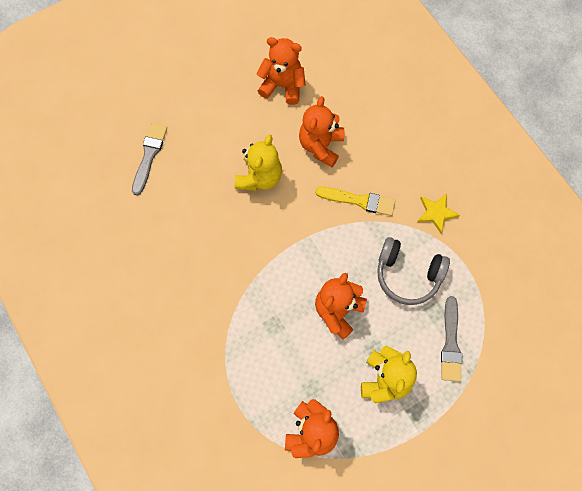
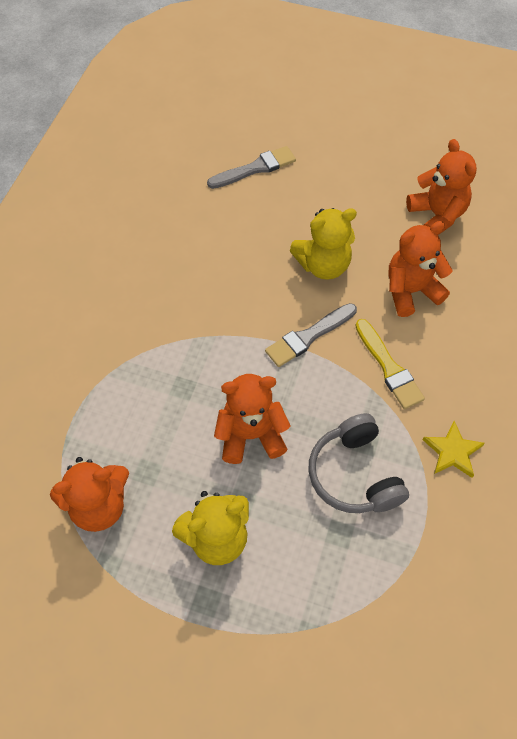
camera: 50 degrees right, 10 degrees down
grey brush [441,296,462,382] -> grey brush moved to [265,303,357,367]

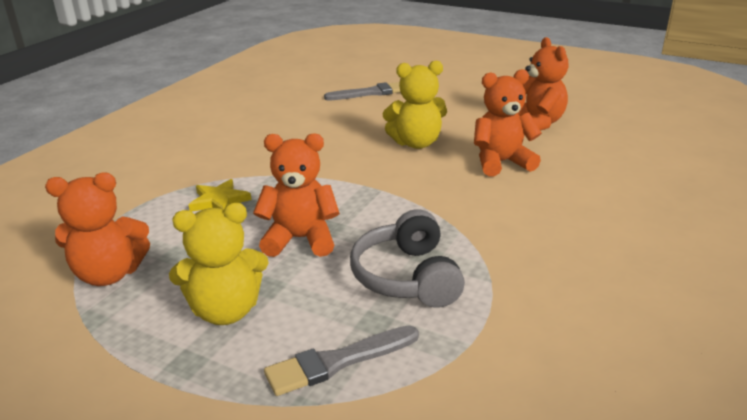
camera: 10 degrees right, 30 degrees down
grey brush [265,303,357,367] -> grey brush moved to [264,325,419,396]
yellow brush [355,319,425,409] -> none
yellow star [423,421,485,478] -> yellow star moved to [189,179,251,212]

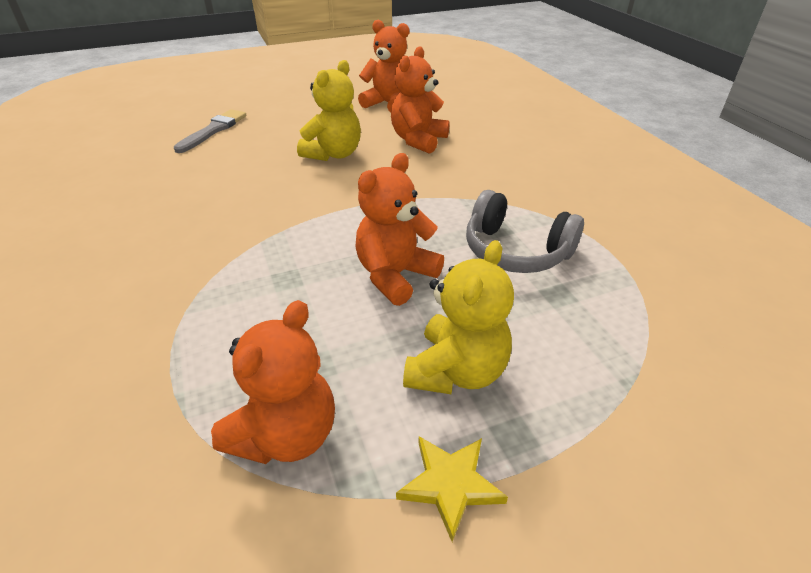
camera: 50 degrees left, 10 degrees up
yellow star [189,179,251,212] -> yellow star moved to [396,436,508,542]
grey brush [264,325,419,396] -> none

